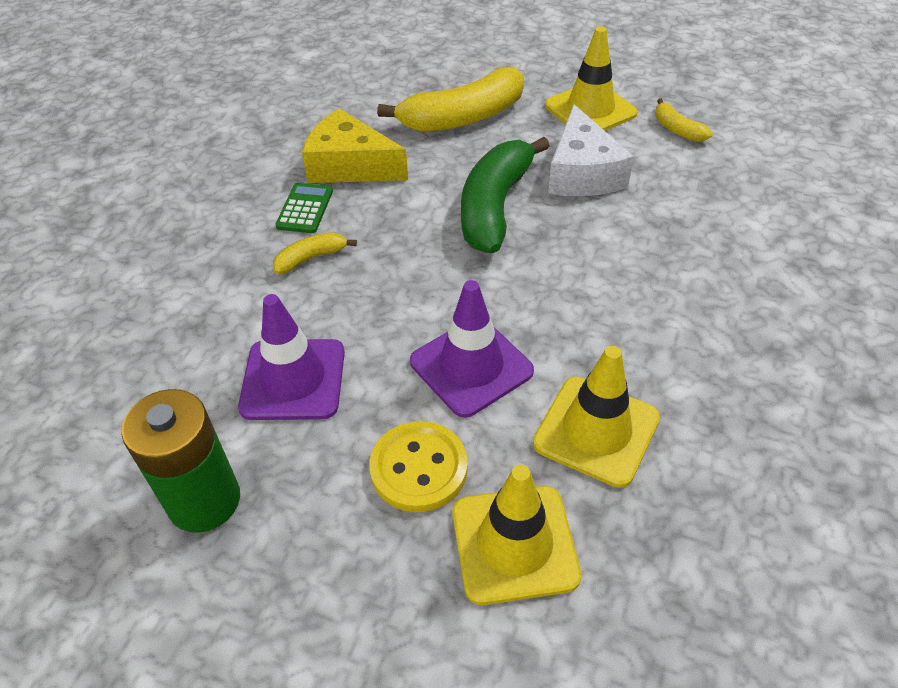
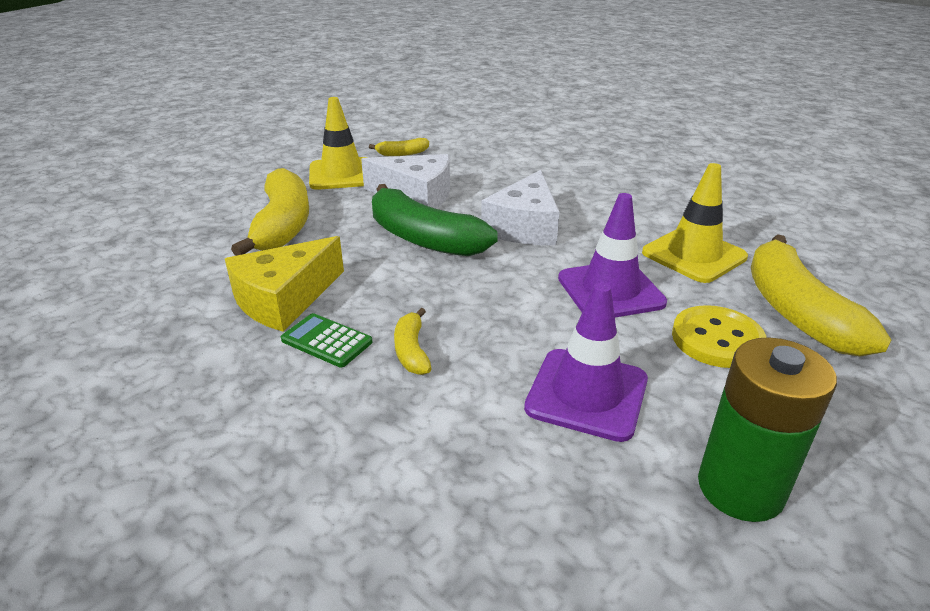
camera: 70 degrees left, 15 degrees down
yellow traffic cone [452,465,581,605] -> yellow banana [751,234,891,357]
none -> white cheese [481,170,560,245]

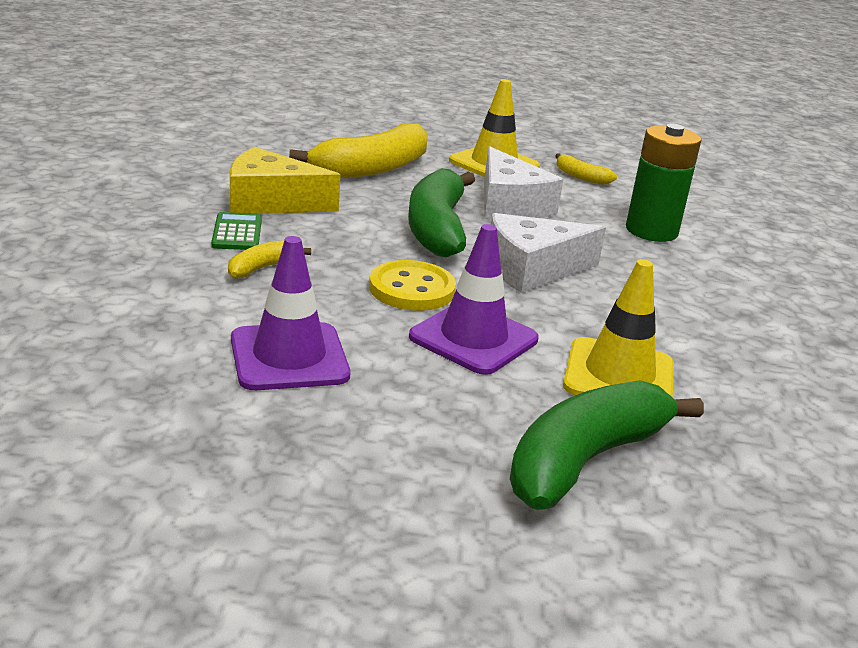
camera: 50 degrees right, 5 degrees down
yellow button [672,305,767,368] -> yellow button moved to [369,260,456,311]
green battery [698,337,837,522] -> green battery moved to [626,124,701,242]
yellow banana [751,234,891,357] -> green banana [510,380,704,510]

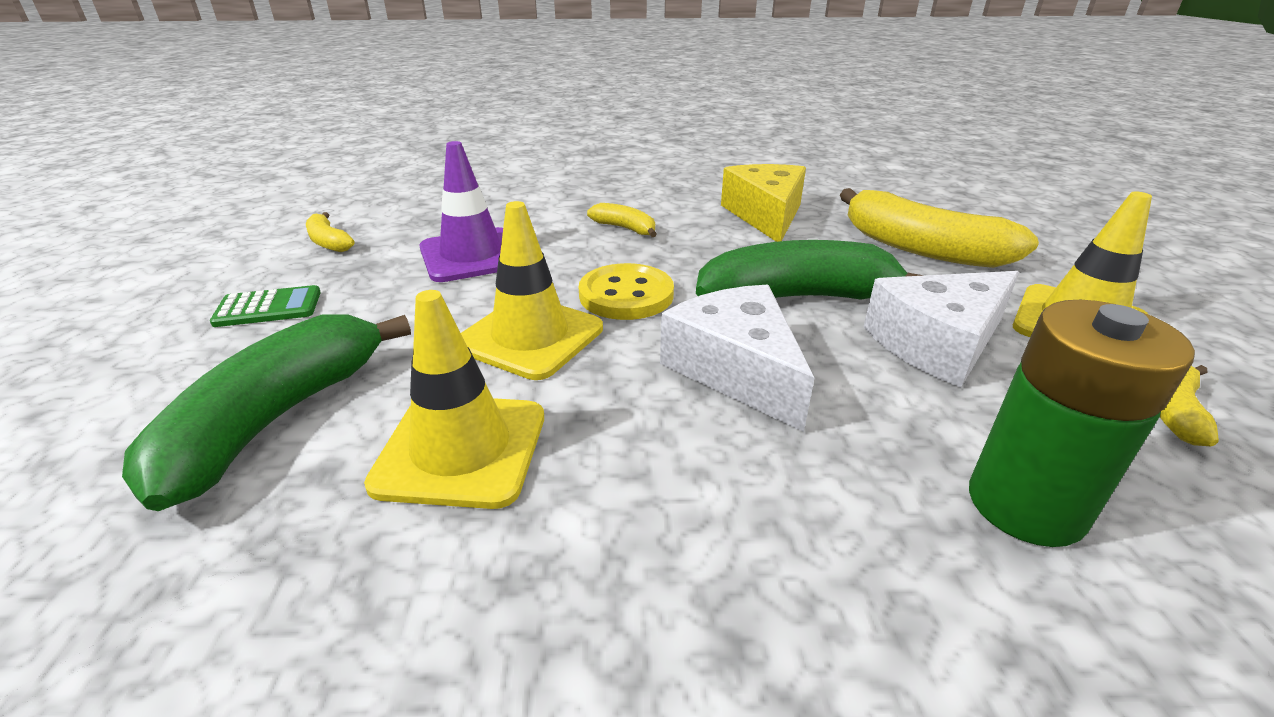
camera: 85 degrees right, 5 degrees up
green calculator [211,212,262,250] -> green calculator moved to [210,285,321,327]
purple traffic cone [409,224,539,375] -> yellow traffic cone [461,201,603,380]
green banana [510,380,704,510] -> green banana turned 105 degrees counterclockwise [122,314,411,511]
none -> yellow banana [306,212,355,252]

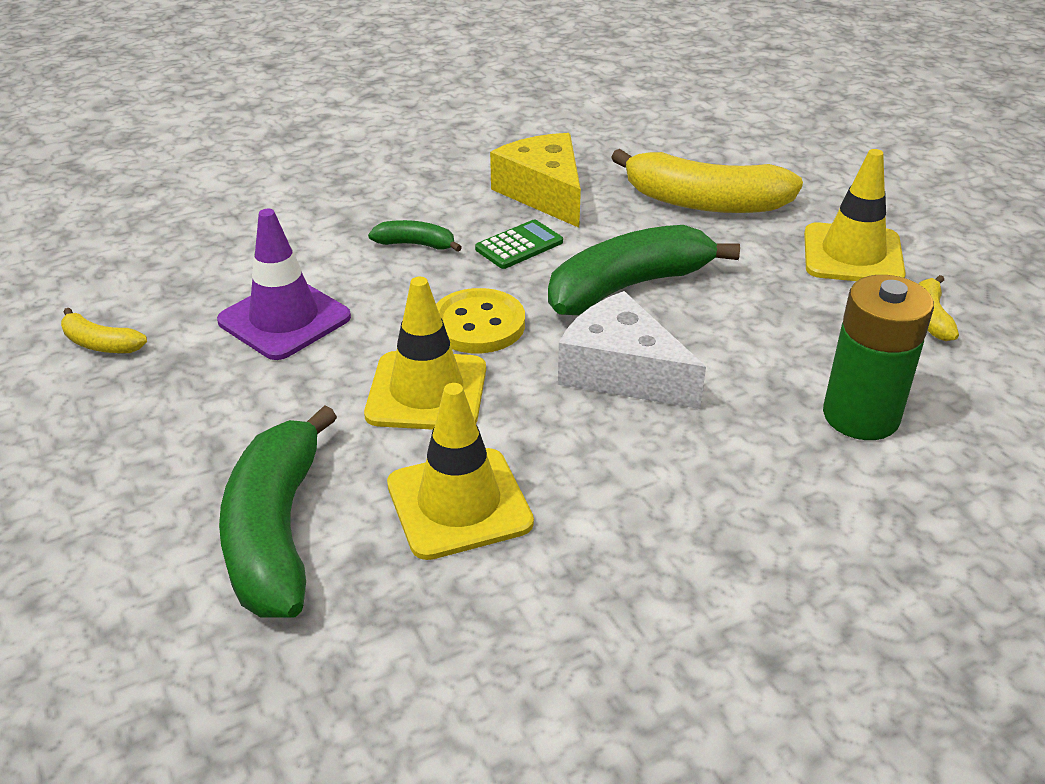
camera: 25 degrees left, 5 degrees up
green calculator [210,285,321,327] -> green calculator moved to [475,220,563,269]
yellow banana [587,203,657,237] -> green banana [368,220,462,252]
white cheese [863,271,1019,388] -> none

